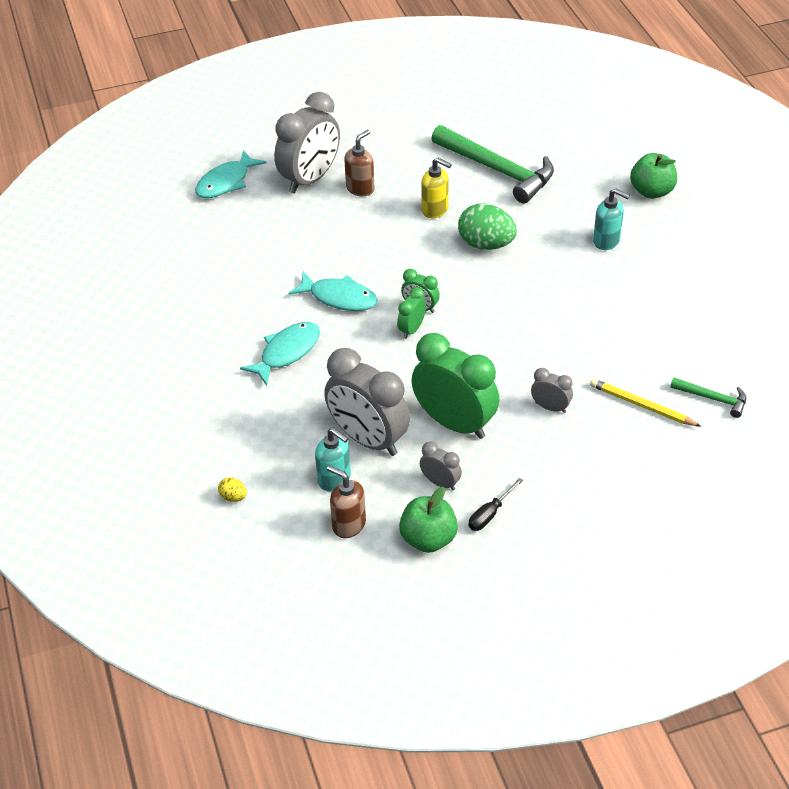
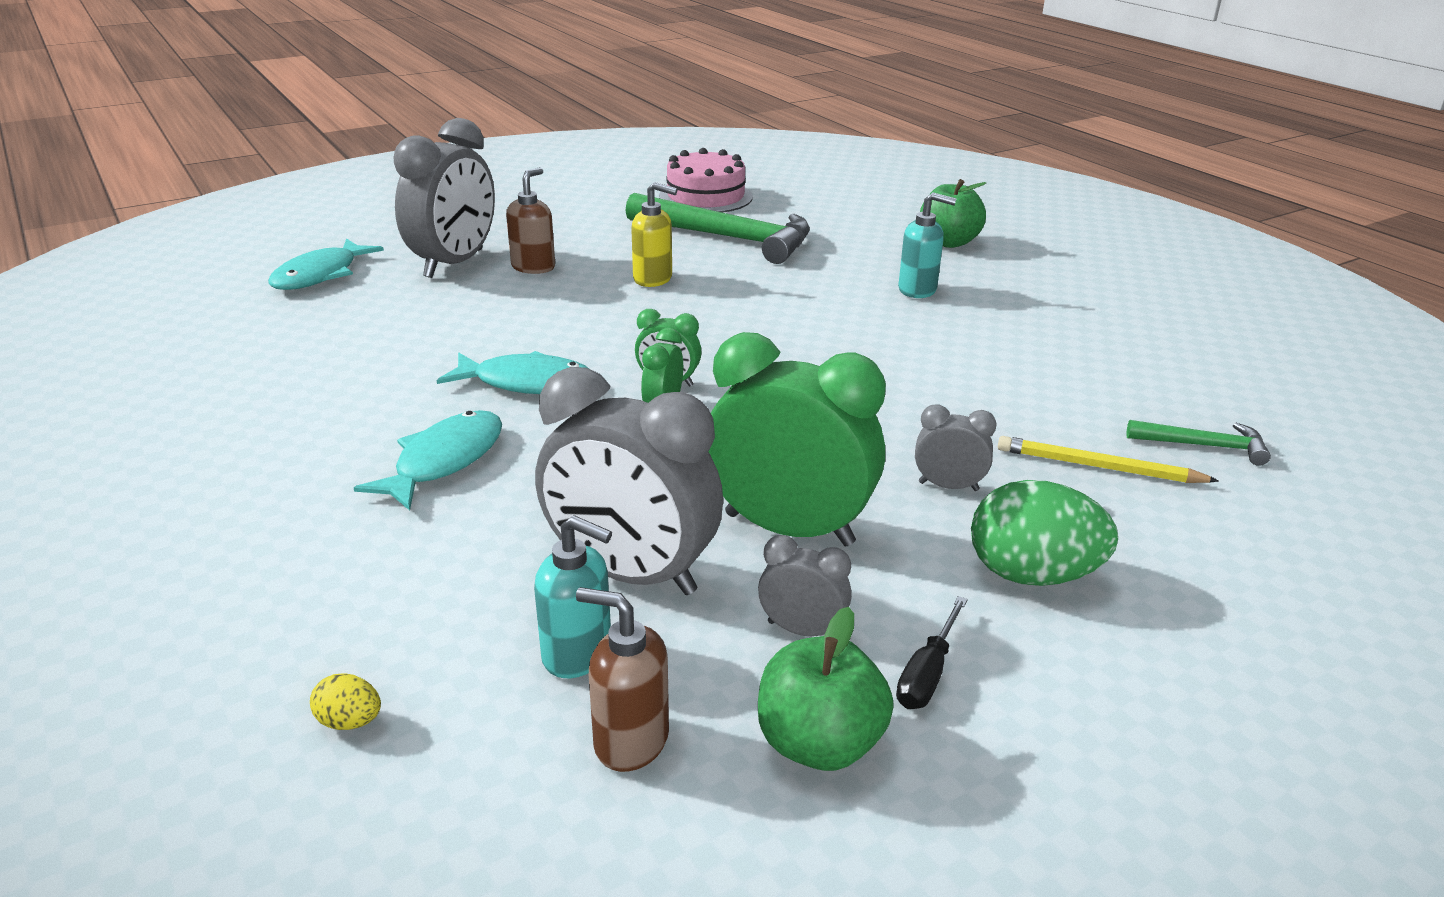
camera: 15 degrees left, 15 degrees down
green egg [458,203,517,250] -> green egg moved to [971,480,1118,586]
none -> pink cake [659,148,753,213]

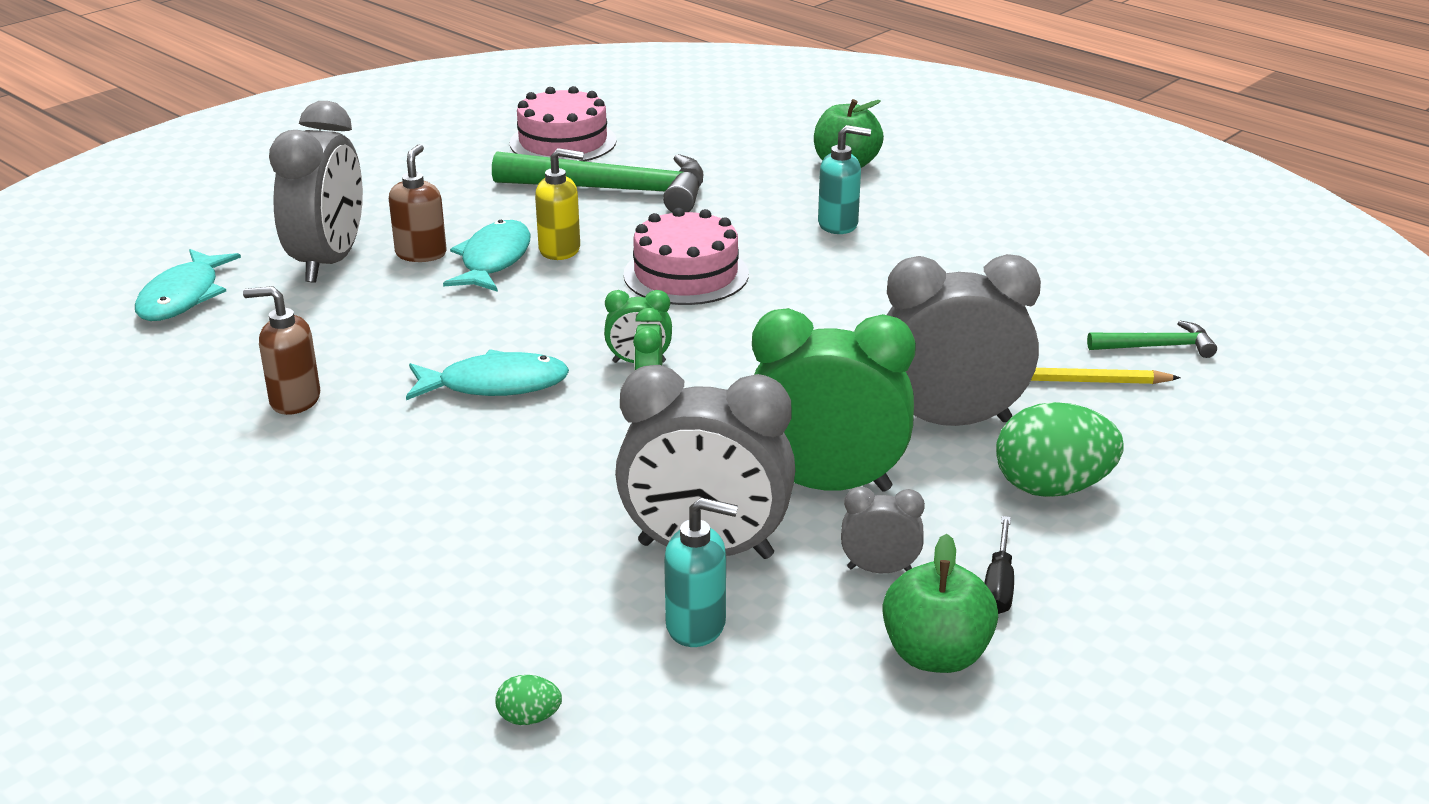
camera: 15 degrees left, 0 degrees up
yellow egg [310,673,381,730] -> green egg [495,675,562,725]
turquoise fish [354,410,502,511] -> turquoise fish moved to [443,220,531,292]
brown soap dispenser [576,587,669,772] -> brown soap dispenser moved to [243,286,320,415]
grey clock [915,404,997,491] -> grey clock [887,254,1041,426], size x2.15
none -> pink cake [623,208,749,305]

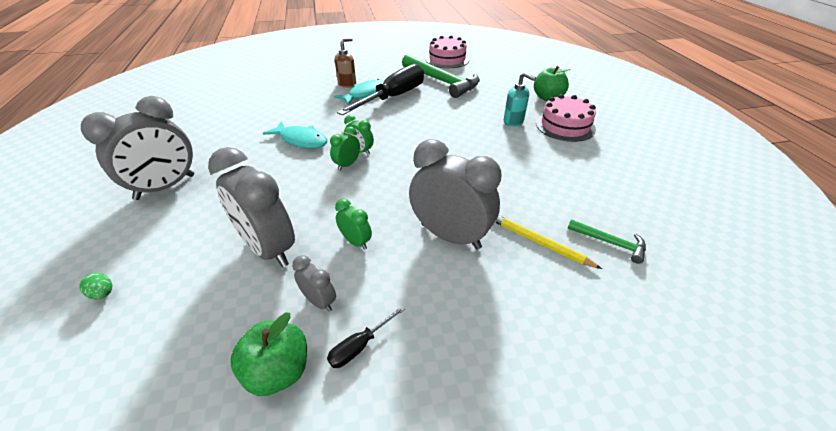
camera: 35 degrees right, 10 degrees up
turquoise fish [135,249,241,321] -> none
brown soap dispenser [243,286,320,415] -> none
grey clock [269,101,363,283] -> grey clock moved to [81,96,194,200]
yellow soap dispenser [535,148,584,260] -> black screwdriver [337,64,424,115]
pink cake [623,208,749,305] -> pink cake moved to [536,94,596,142]
turquoise soap dispenser [664,497,738,647] -> none
green clock [752,308,916,492] -> green clock [335,199,372,250], size x0.47
green egg [996,402,1124,497] -> none

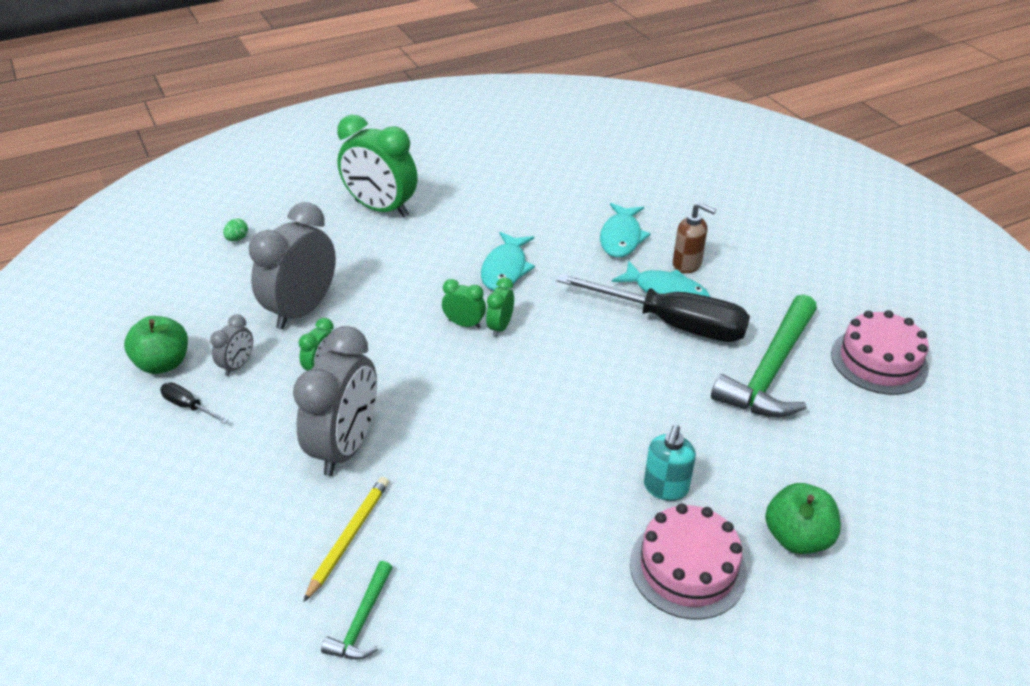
camera: 75 degrees right, 0 degrees up
grey clock [81,96,194,200] -> green clock [337,115,418,217]
none -> turquoise fish [600,203,650,257]

